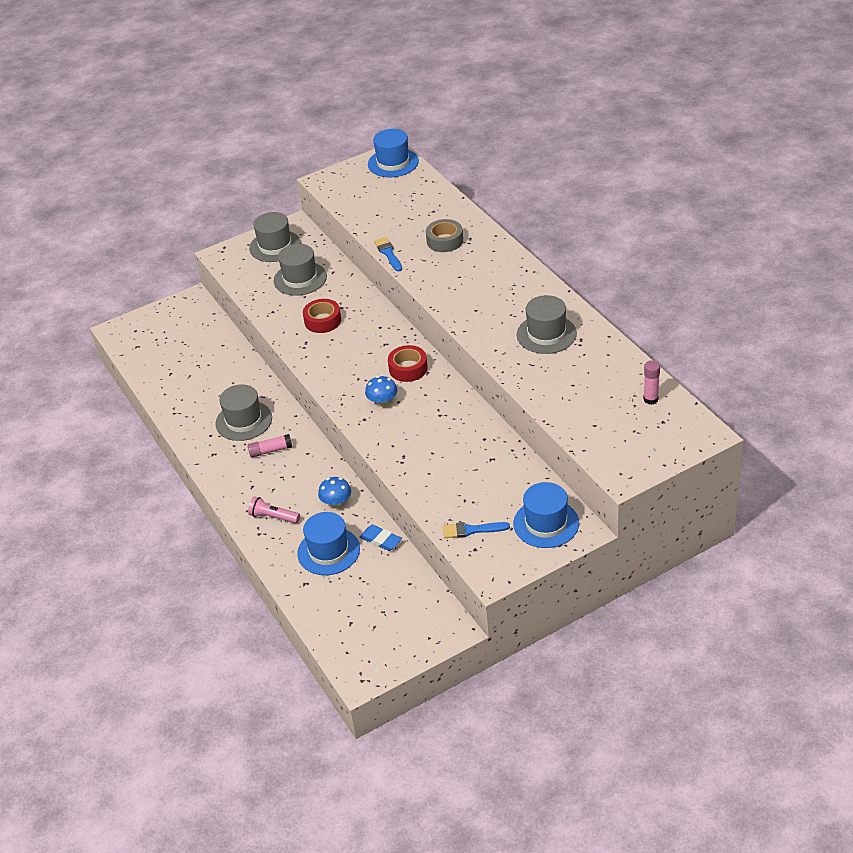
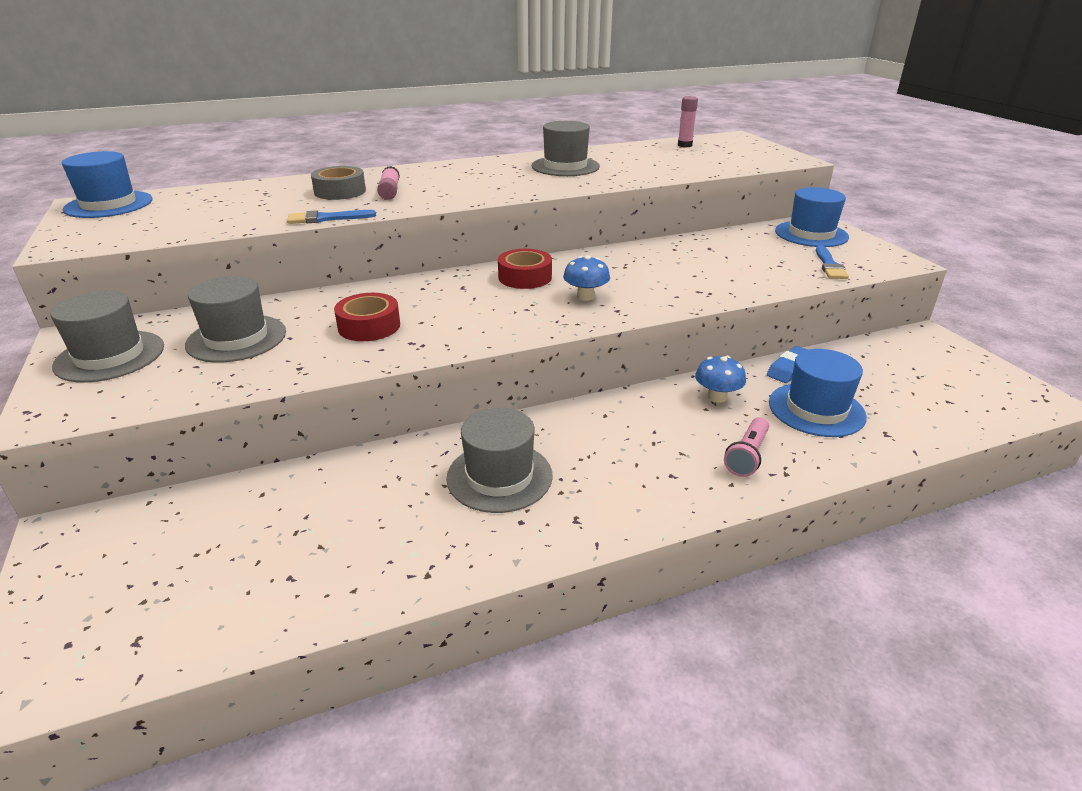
camera: 85 degrees left, 10 degrees down
pink glue stick [248,434,292,458] -> pink glue stick moved to [377,166,400,200]

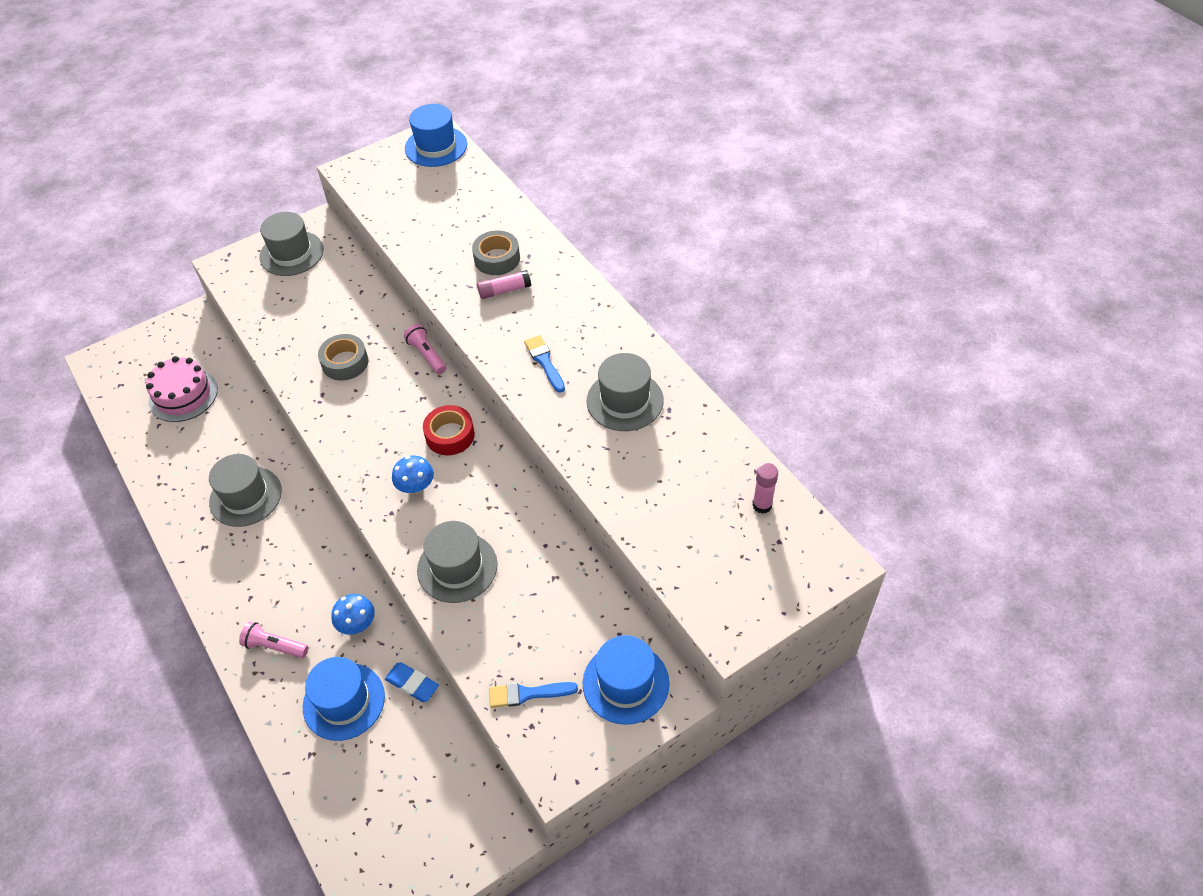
camera: 80 degrees right, 20 degrees up
grey hat [185,276,286,363] -> grey hat moved to [417,521,498,603]
blue brush [287,210,376,224] -> blue brush moved to [524,335,565,393]
red tape [334,293,400,341] -> grey tape [318,334,368,381]
none -> pink cake [146,356,218,422]
none -> pink flashlight [404,324,446,374]

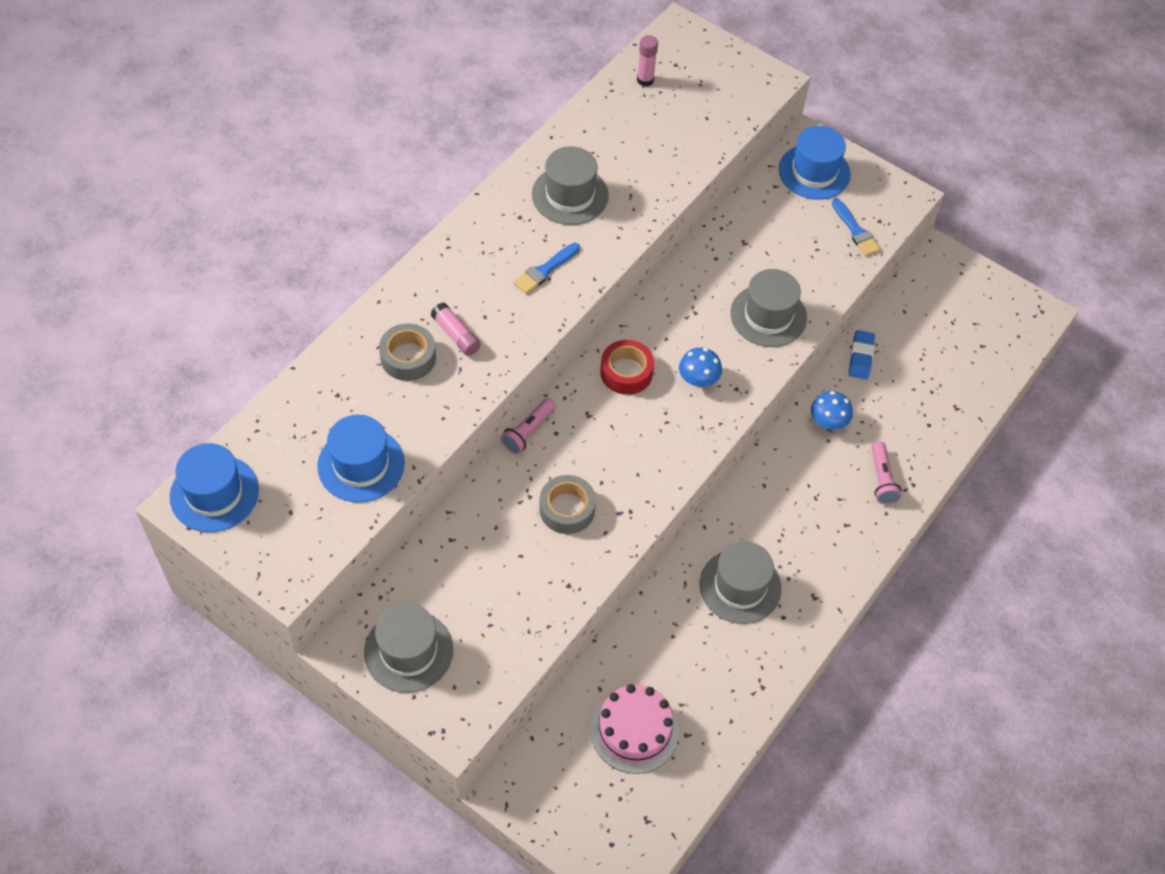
camera: 115 degrees left, 5 degrees up
blue hat [303,657,385,741] -> blue hat moved to [317,415,405,503]

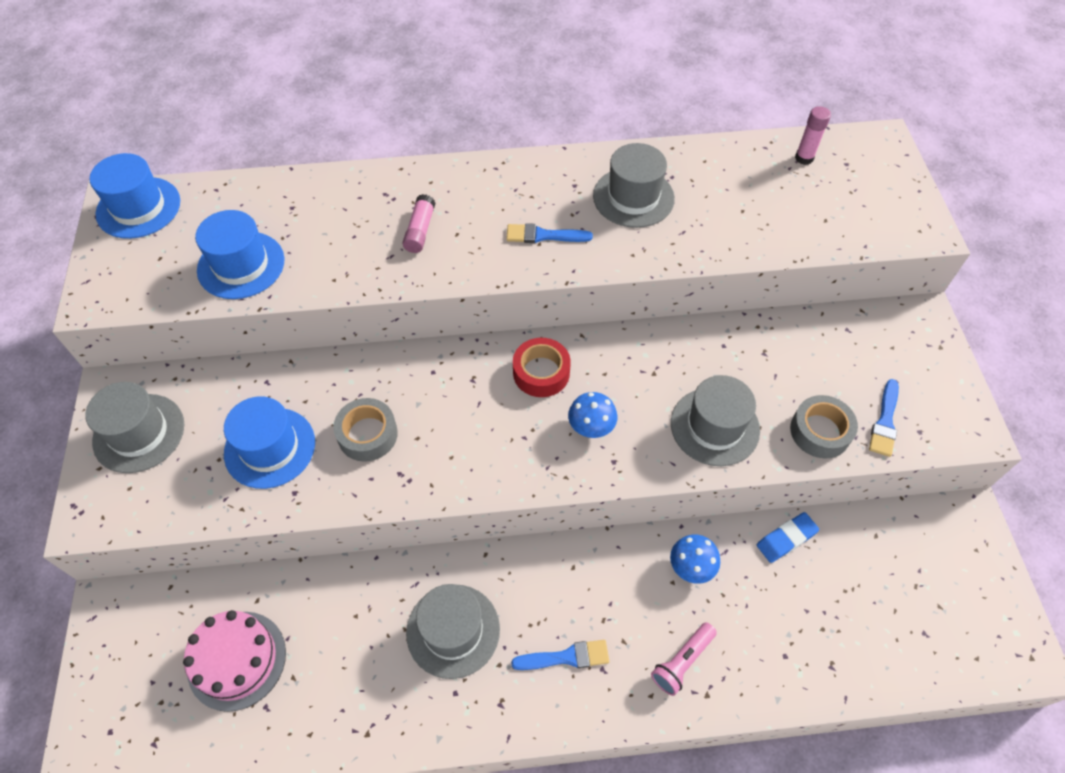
camera: 50 degrees right, 0 degrees up
grey tape [379,323,436,381] -> grey tape moved to [790,395,858,458]
pink flashlight [500,398,555,454] -> none
blue hat [779,126,851,200] -> blue hat moved to [224,396,315,489]
none -> blue brush [511,640,609,670]

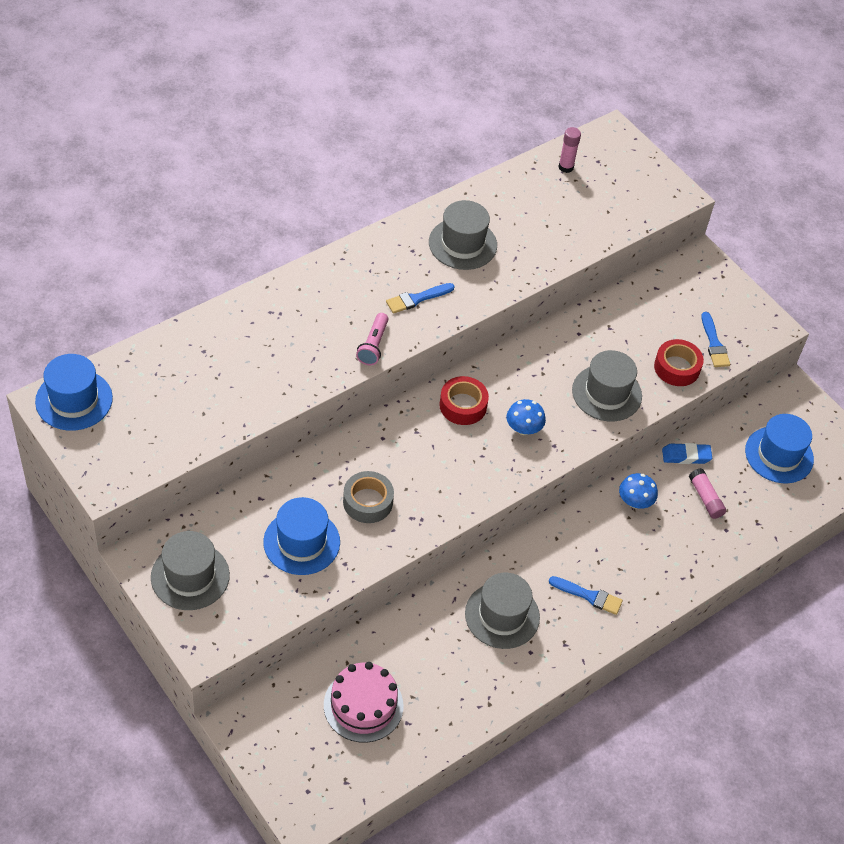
camera: 35 degrees left, 5 degrees down
blue hat [195,210,285,299] -> blue hat moved to [745,414,814,483]
pink glue stick [403,194,435,253] -> pink glue stick moved to [689,468,726,519]
blue brush [511,640,609,670] -> blue brush turned 60 degrees clockwise [549,576,623,615]
pink flashlight [651,622,717,696] -> pink flashlight moved to [356,313,389,365]
blue eraser [757,512,819,563] -> blue eraser turned 60 degrees clockwise [662,443,712,464]
grey tape [790,395,858,458] -> red tape [654,339,704,386]

